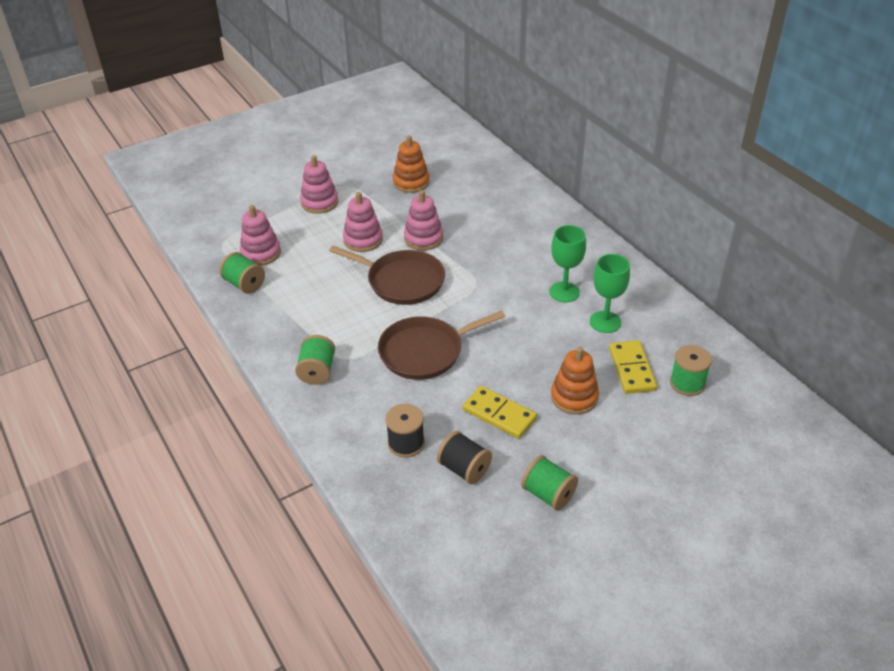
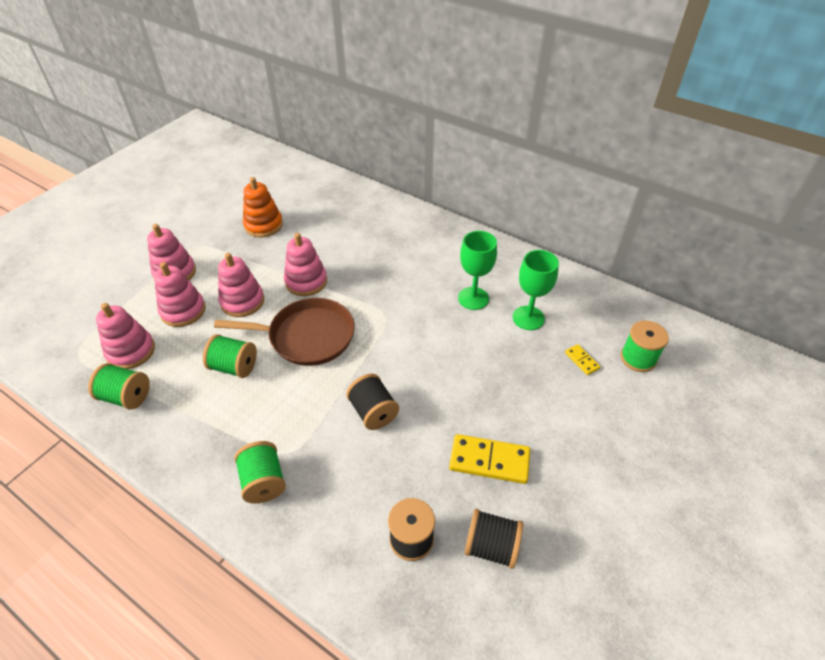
camera: 25 degrees left, 5 degrees up
brown pan [378,311,505,380] -> black spool [346,374,399,430]
green spool [521,455,578,511] -> green spool moved to [203,334,257,378]
orange stacking toy [551,347,599,415] -> none
yellow domino [609,340,657,394] -> yellow domino [565,344,601,375], size x0.51
none -> pink stacking toy [154,262,205,327]

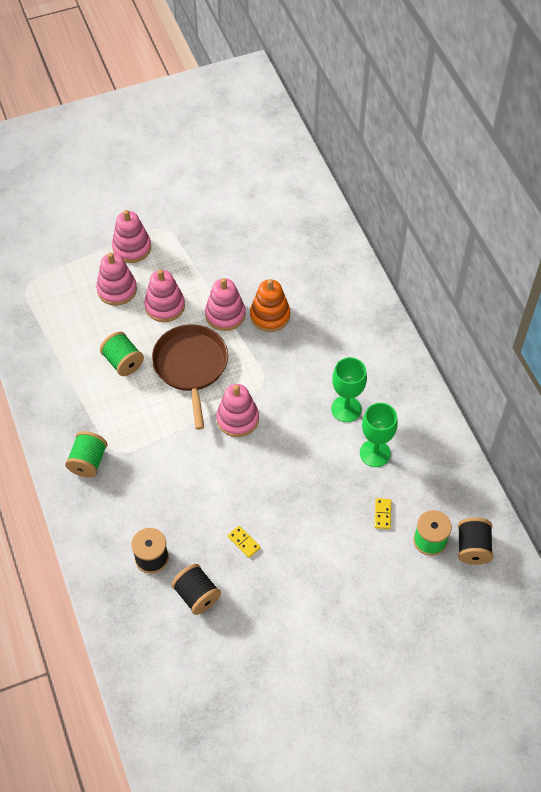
camera: 35 degrees right, 10 degrees up
green spool [88,363,150,410] -> none
pink stacking toy [96,303,155,369] -> pink stacking toy moved to [216,384,259,437]
brown pan [214,298,355,366] -> brown pan turned 135 degrees counterclockwise [152,324,228,430]
orange stacking toy [243,177,283,237] -> orange stacking toy moved to [250,279,290,332]
black spool [346,374,399,430] -> black spool moved to [458,517,493,565]
yellow domino [449,434,531,484] -> yellow domino [228,526,261,558], size x0.51

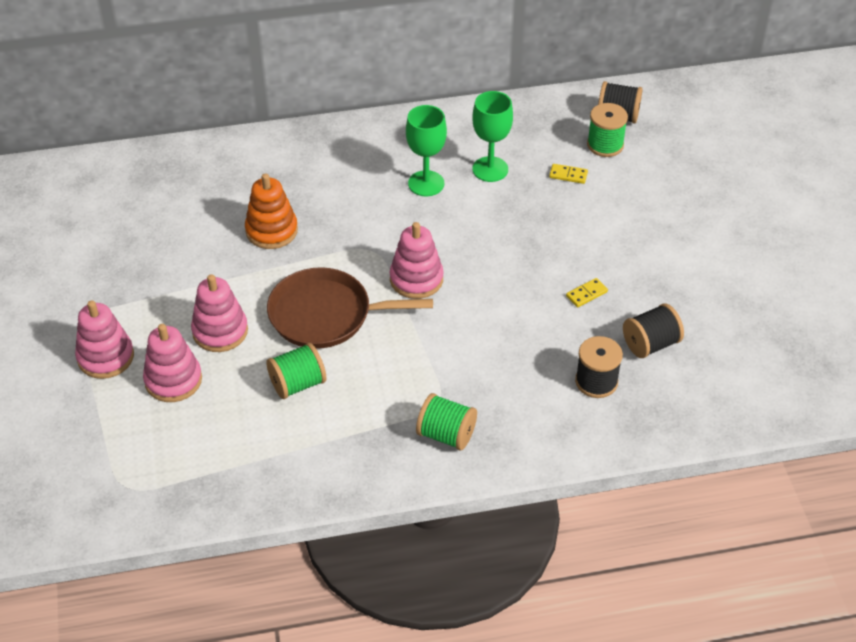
camera: 80 degrees left, 10 degrees down
pink stacking toy [205,278,246,331] -> none

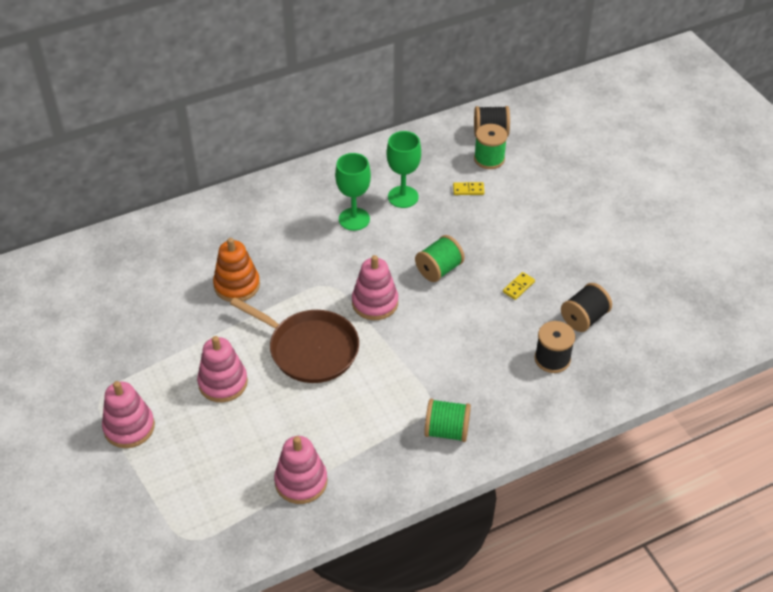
camera: 15 degrees left, 0 degrees up
pink stacking toy [143,324,202,402] -> pink stacking toy moved to [274,436,327,504]
green spool [266,343,327,399] -> green spool moved to [415,235,464,282]
brown pan [267,267,433,349] -> brown pan turned 135 degrees counterclockwise [230,297,359,383]

